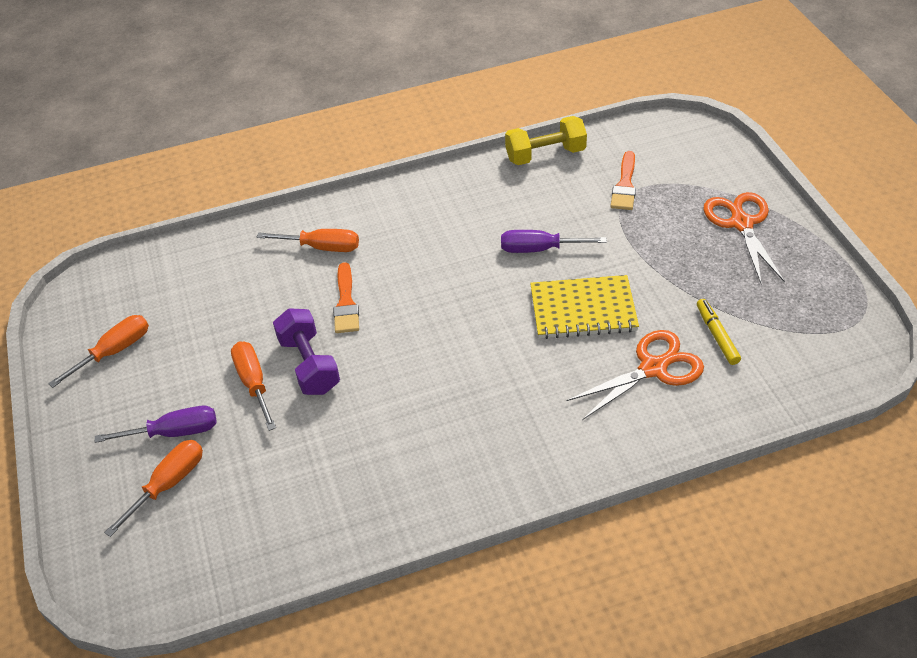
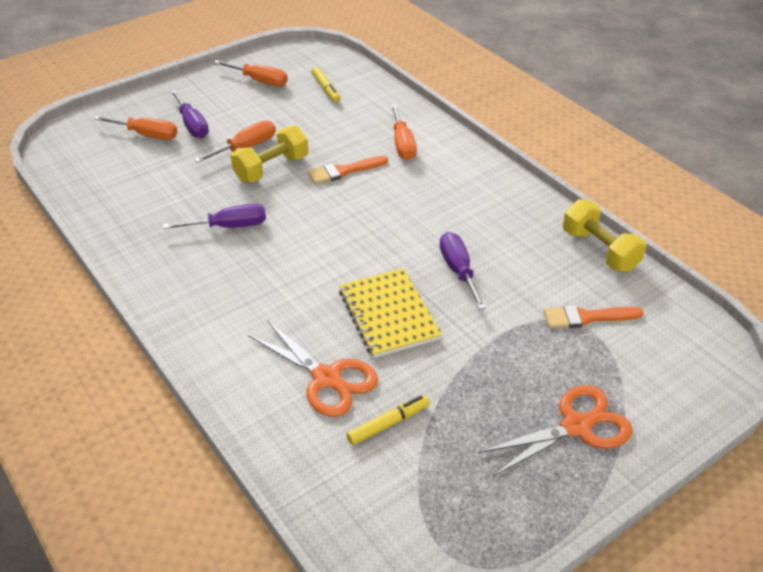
camera: 70 degrees right, 5 degrees down
purple dumbbell [273,308,340,395] -> yellow dumbbell [231,125,308,183]
none -> purple screwdriver [163,204,266,229]
none -> yellow marker [312,66,340,103]

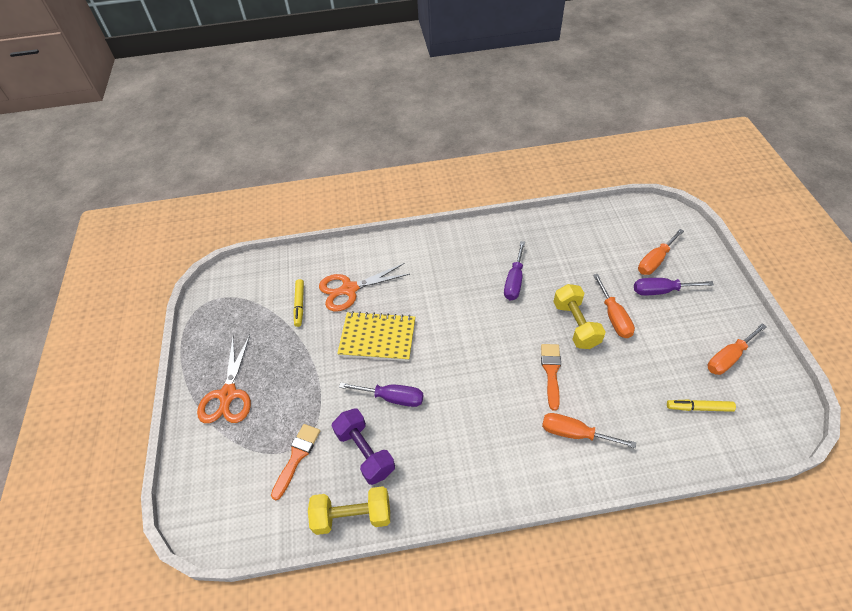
camera: 120 degrees right, 10 degrees up
none -> purple dumbbell [332,408,395,485]

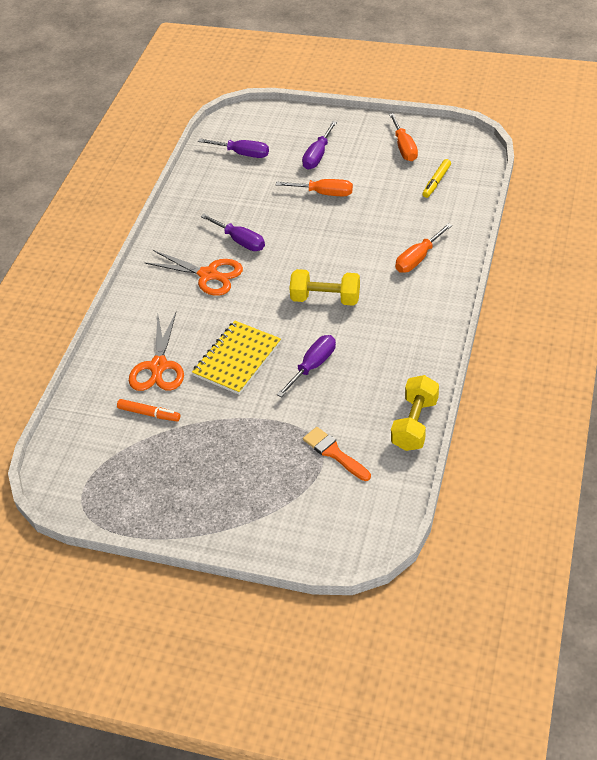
camera: 65 degrees left, 5 degrees down
orange scissors [197,335,251,423] -> orange scissors moved to [145,250,243,296]
yellow marker [293,279,304,327] -> orange marker [117,399,180,421]
purple dumbbell [332,408,395,485] -> none
orange brush [541,344,561,411] -> none
yellow dumbbell [553,284,606,349] -> yellow dumbbell moved to [289,269,360,306]
orange screwdriver [638,229,684,275] -> none
none -> purple screwdriver [198,139,269,158]

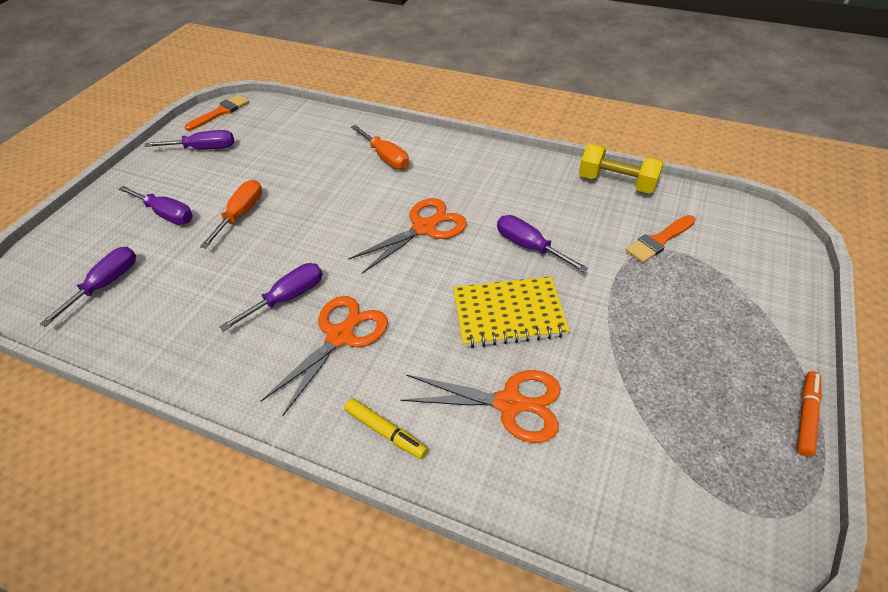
camera: 85 degrees left, 0 degrees up
orange marker [117,399,180,421] -> orange marker moved to [797,371,822,457]
yellow notebook [192,321,281,395] -> yellow notebook turned 45 degrees counterclockwise [453,276,570,348]
yellow dumbbell [289,269,360,306] -> orange scissors [348,198,467,274]
orange screwdriver [389,113,418,161] -> purple screwdriver [145,130,234,149]
yellow marker [422,159,451,198] -> yellow marker moved to [344,398,428,459]
none -> orange brush [185,95,249,131]

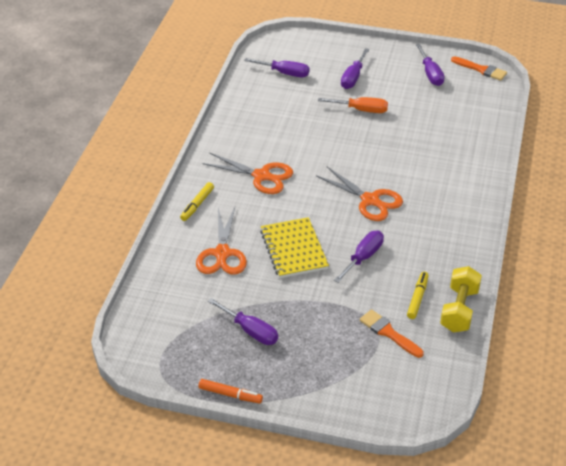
camera: 80 degrees right, 5 degrees down
purple screwdriver [219,263,323,332] -> purple screwdriver moved to [208,298,278,345]
orange screwdriver [351,125,409,169] -> none
none -> yellow marker [407,272,429,319]

